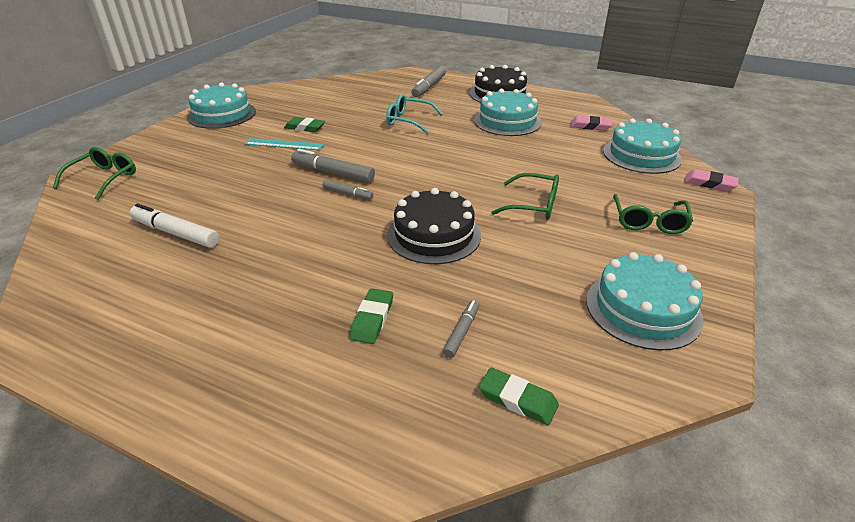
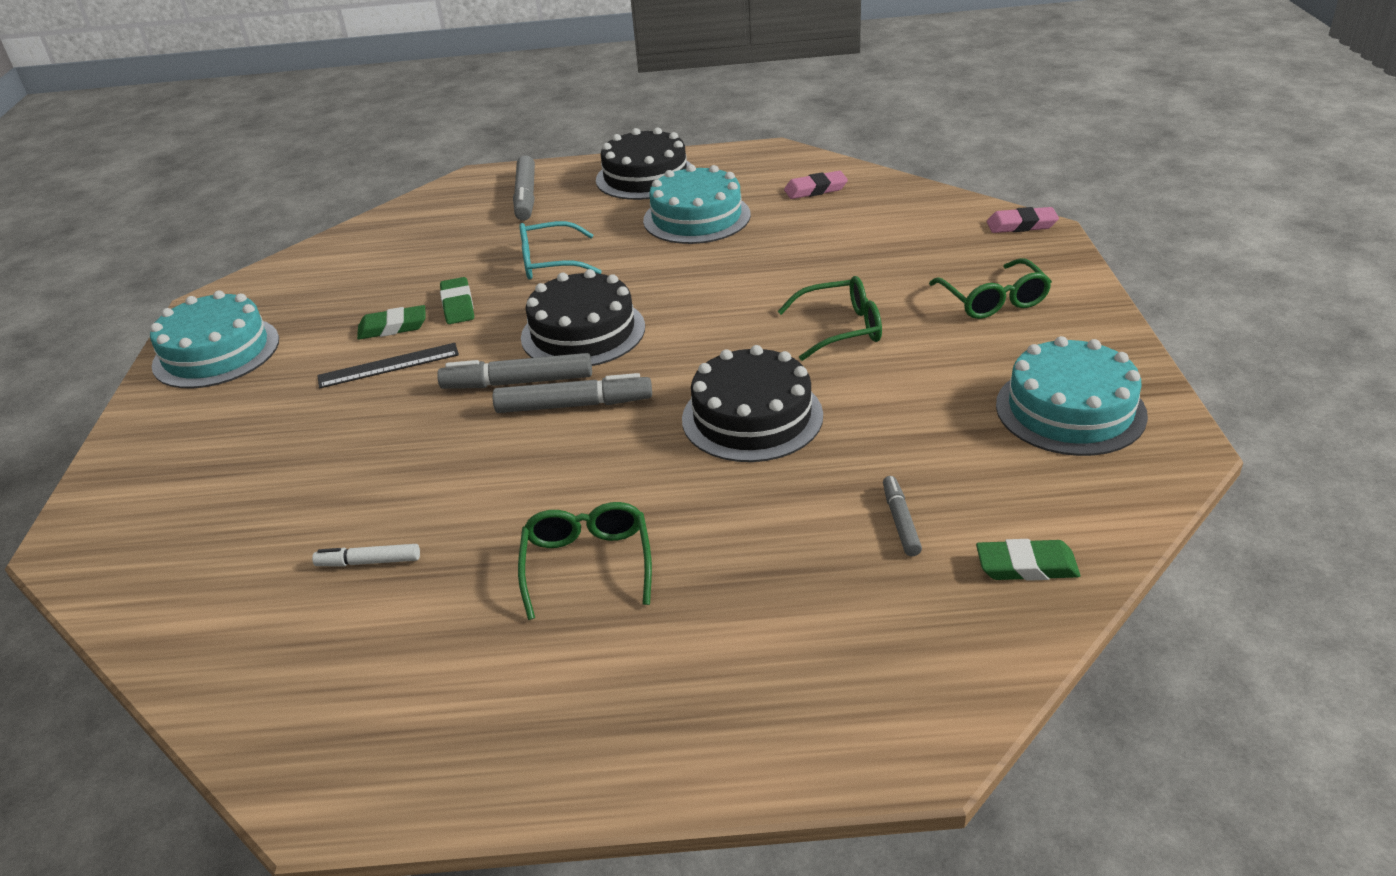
camera: 25 degrees left, 0 degrees up
green glasses [53,147,136,200] -> green glasses moved to [518,502,652,620]
white marker [130,203,219,248] -> white marker [312,544,420,567], size x0.57
turquoise ruler [245,138,324,150] -> black ruler [317,343,459,389]
grey marker [322,180,373,200] -> grey marker [493,373,652,413], size x1.74
green eraser [349,288,393,344] -> green eraser moved to [440,277,474,324]
turquoise cake [603,118,682,174] -> none
none -> black cake [521,269,645,366]

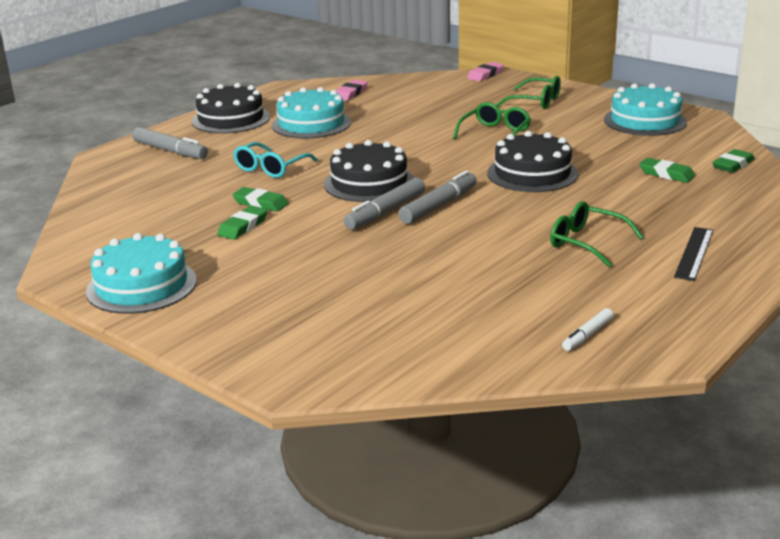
camera: 50 degrees left, 10 degrees down
white marker [312,544,420,567] -> white marker moved to [562,308,614,351]
black ruler [317,343,459,389] -> black ruler moved to [674,227,713,281]
grey marker [883,476,922,556] -> green eraser [639,158,695,183]

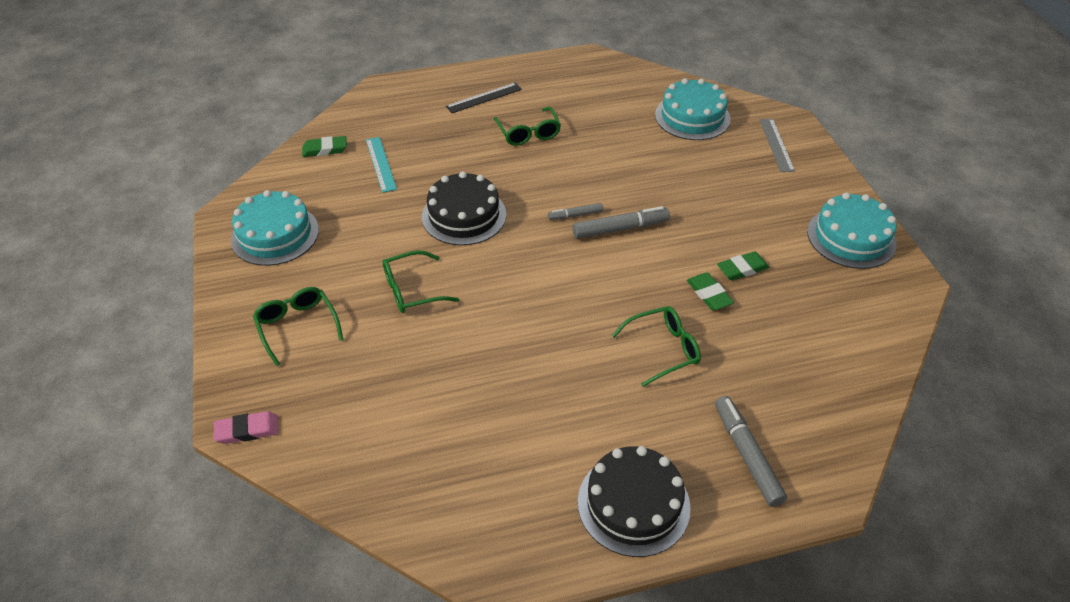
camera: 145 degrees left, 20 degrees up
turquoise glasses [233,142,317,178] -> green glasses [612,306,701,387]
turquoise cake [272,87,351,138] -> turquoise cake moved to [655,78,731,140]
black cake [324,140,414,202] -> none
pink eraser [336,80,368,101] -> none
grey marker [398,170,477,224] -> grey marker [548,203,603,220], size x0.57
white marker [562,308,614,351] -> none
green eraser [639,158,695,183] -> turquoise ruler [366,137,397,193]
none -> grey ruler [759,119,795,172]

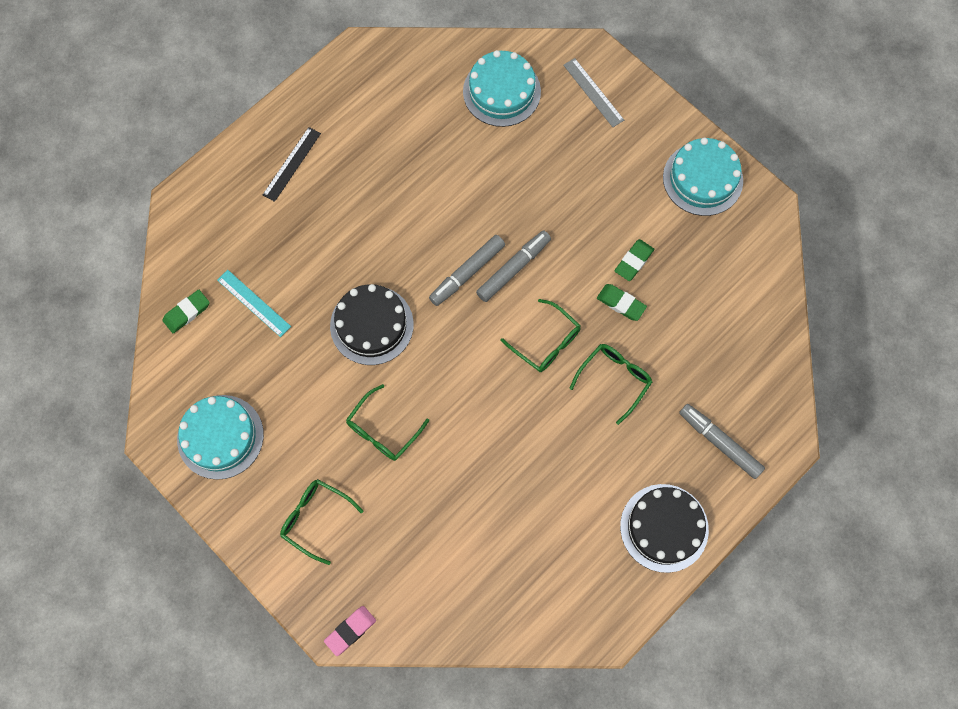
camera: 30 degrees left, 25 degrees up
green glasses [494,107,561,146] -> green glasses moved to [501,299,581,372]
grey marker [548,203,603,220] -> grey marker [429,235,505,306], size x1.74

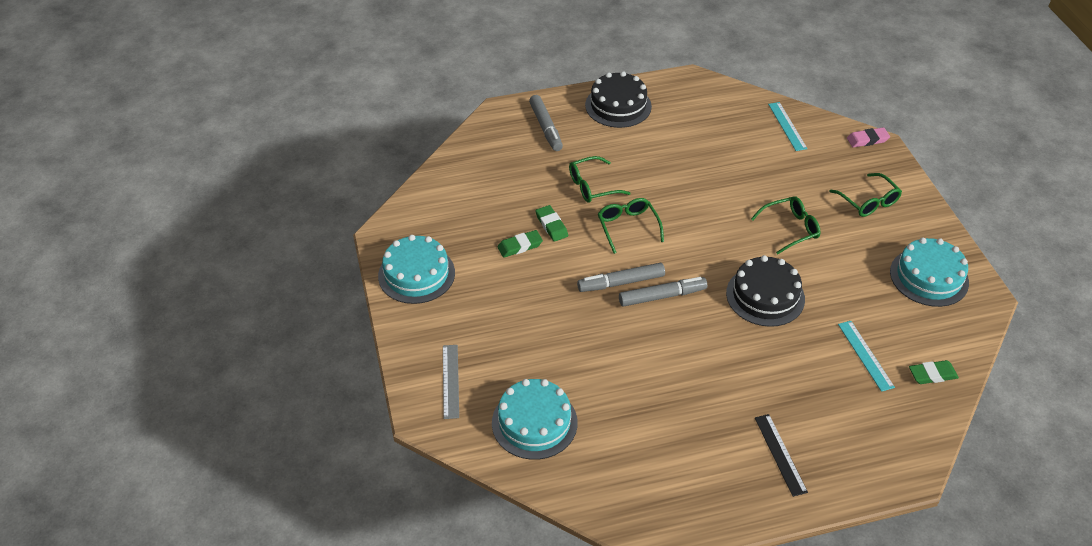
camera: 150 degrees left, 25 degrees down
black ruler [263,127,321,202] -> black ruler turned 75 degrees counterclockwise [755,414,808,497]
none -> turquoise ruler [768,102,808,151]

